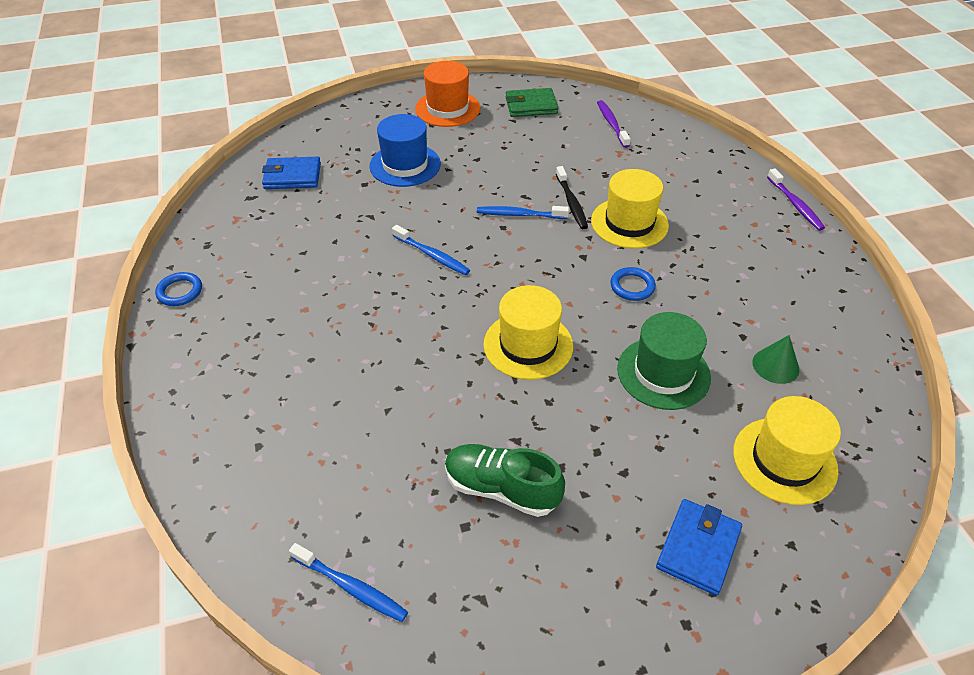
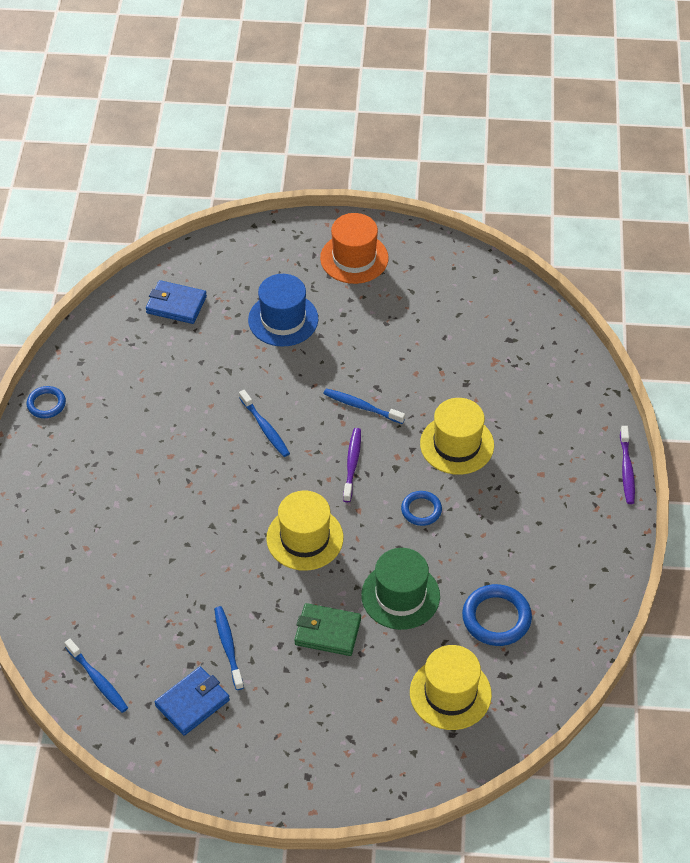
camera: 20 degrees right, 5 degrees up
green shoe [445,444,565,517] -> blue toothbrush [214,606,244,690]
green wallet [506,88,558,117] -> green wallet moved to [295,603,361,656]
black toothbrush [556,166,588,229] -> none
purple toothbrush [597,100,630,148] -> purple toothbrush moved to [343,428,361,502]
blue wallet [656,499,742,596] -> blue wallet moved to [155,667,230,736]
green cone [752,335,799,384] -> blue ring [462,584,532,646]

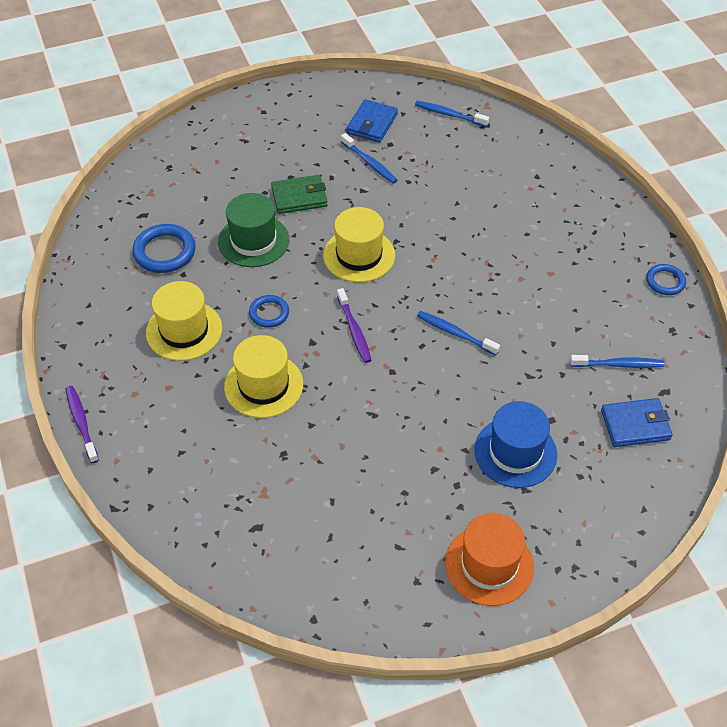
camera: 155 degrees right, 0 degrees up
blue toothbrush [323,388,405,424] -> blue toothbrush moved to [570,355,664,368]
yellow hat [410,645,492,730] -> yellow hat moved to [146,281,222,361]

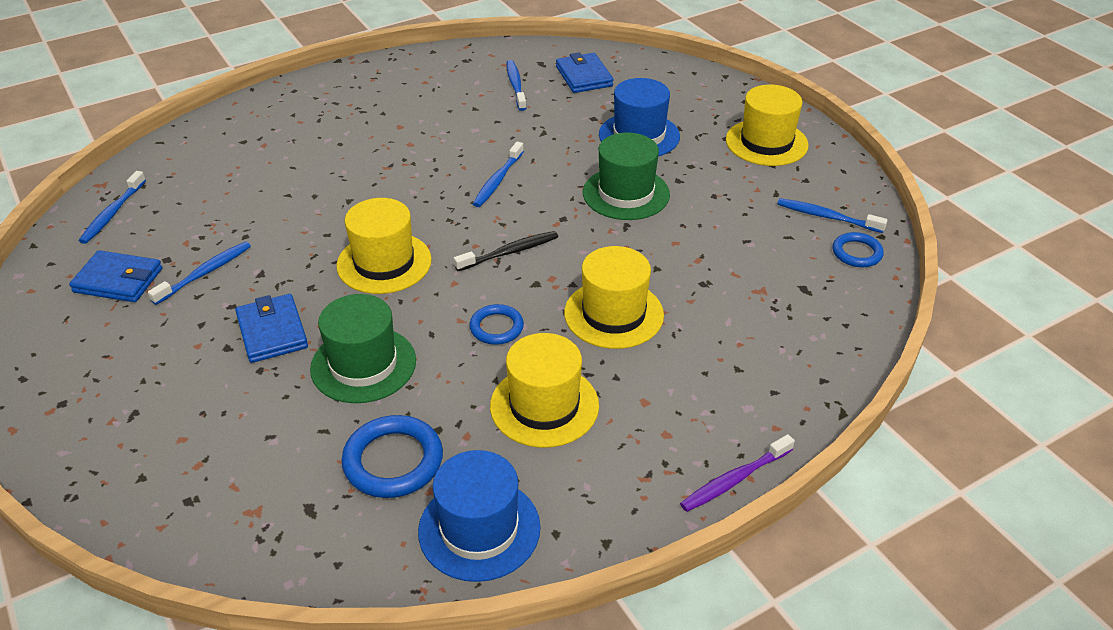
camera: 100 degrees left, 10 degrees down
green wallet [271,175,328,214] -> blue wallet [235,294,308,363]
purple toothbrush [337,288,372,363] -> black toothbrush [454,231,558,271]
orange hat [445,513,534,606] -> yellow hat [726,85,809,166]
blue ring [646,264,686,295] -> blue ring moved to [832,232,884,267]
none -> blue hat [418,450,541,582]
none -> green hat [583,133,670,220]
none -> blue toothbrush [778,198,888,233]

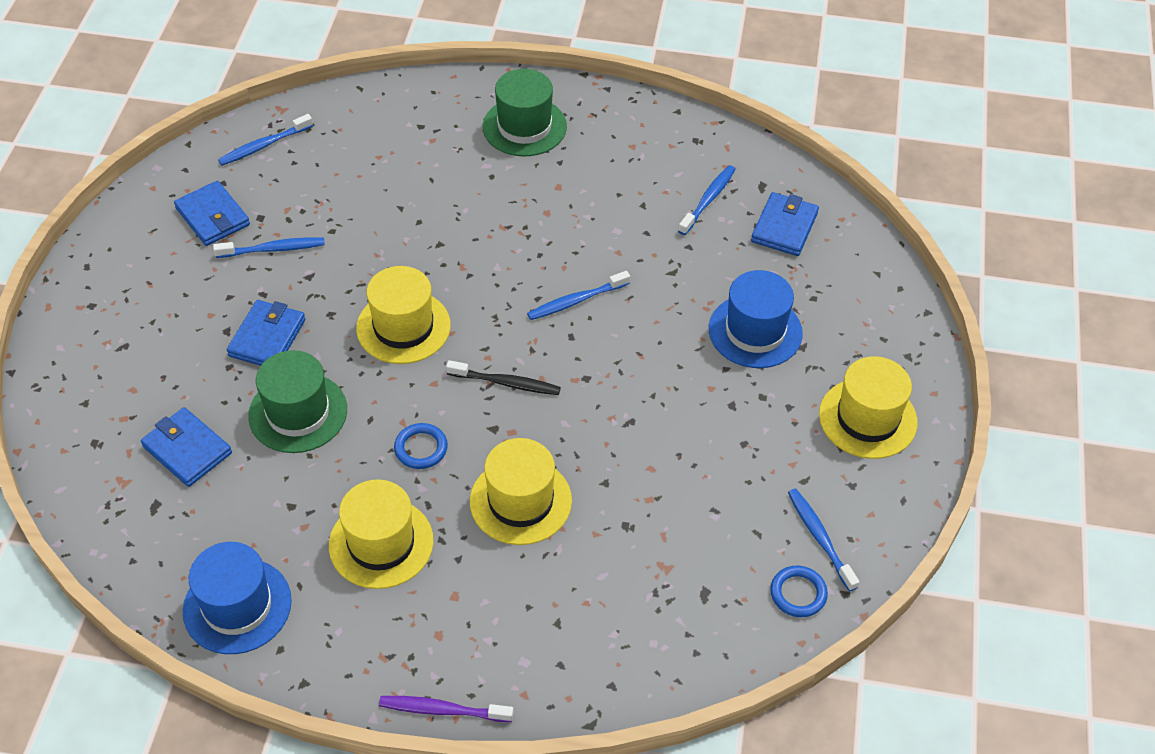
camera: 40 degrees right, 10 degrees up
blue ring [341,415,443,498] -> none
green hat [583,133,670,220] -> green hat moved to [483,69,567,156]
none -> blue wallet [141,407,232,487]

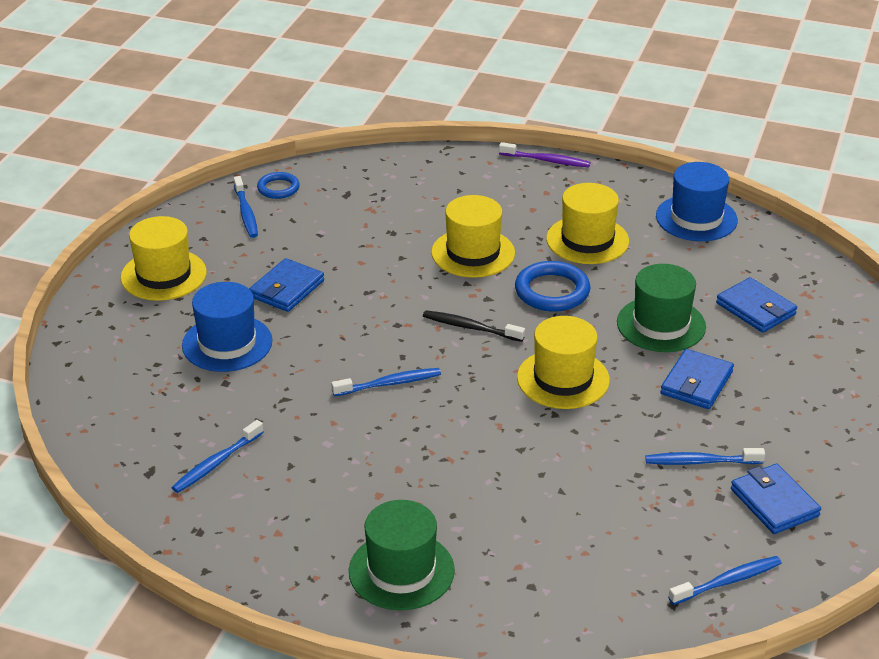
camera: 170 degrees left, 15 degrees down
blue ring [394,423,448,469] -> blue ring [515,261,590,311], size x1.63
blue wallet [751,192,819,256] -> blue wallet moved to [249,258,324,312]

